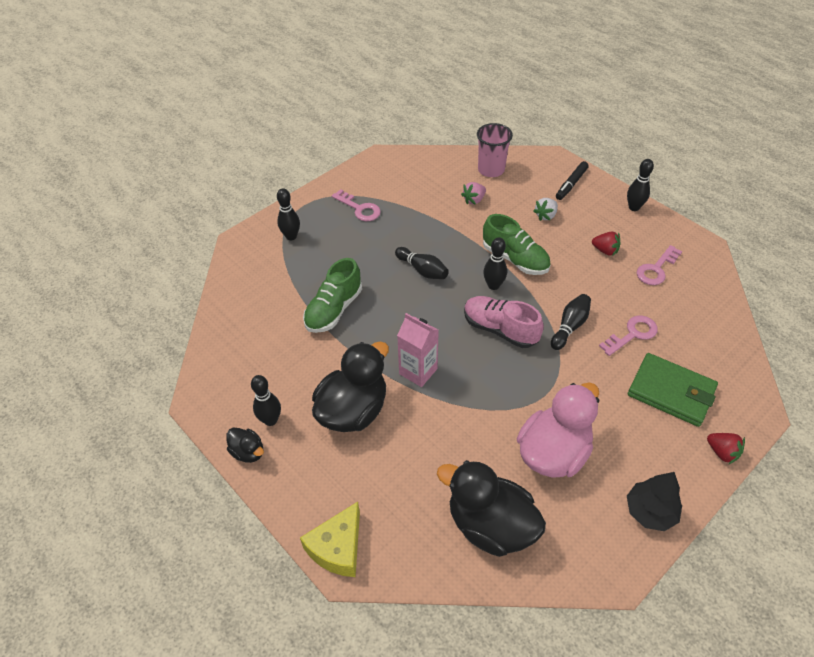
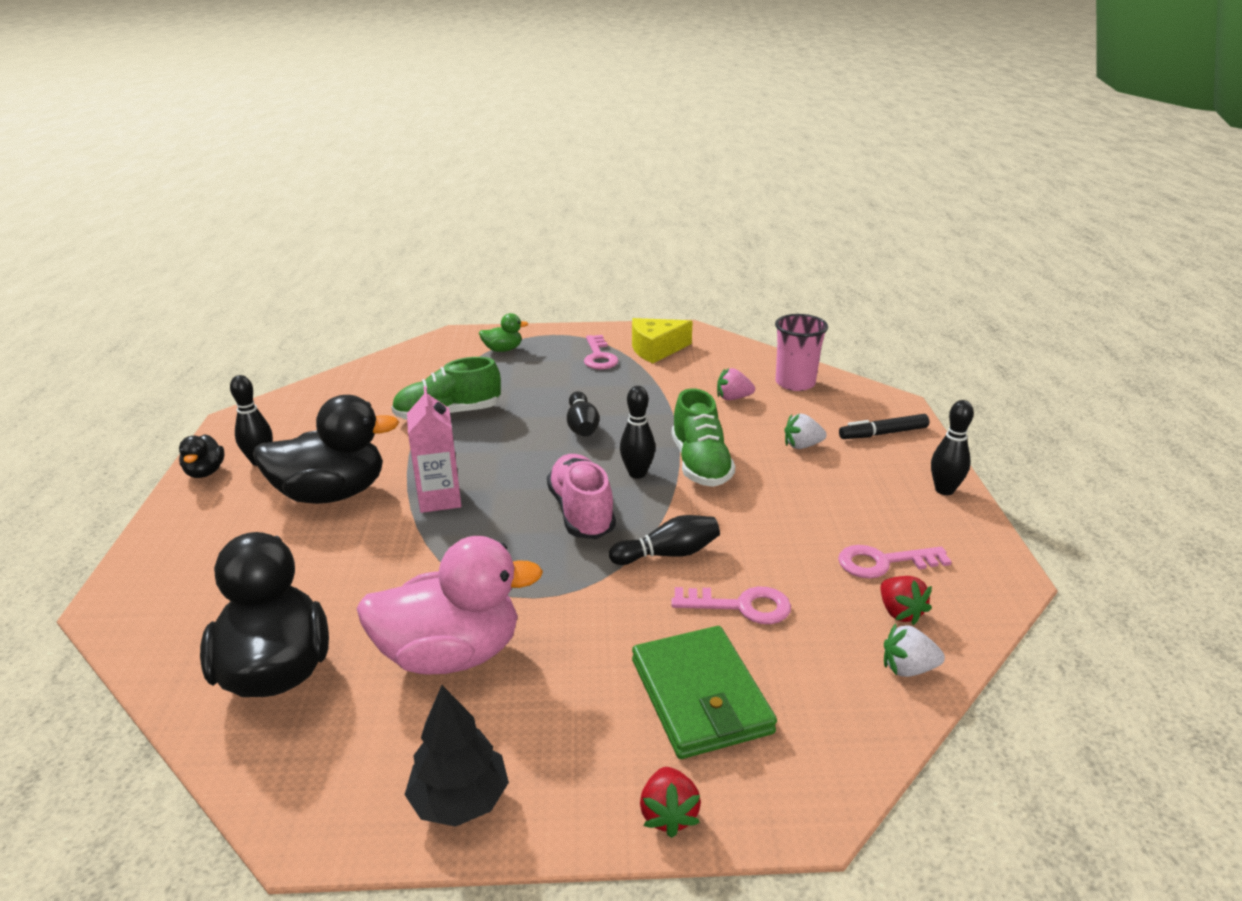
camera: 40 degrees right, 20 degrees down
black bowling pin [277,188,300,240] -> green duck [479,313,529,352]
yellow cheese [300,502,360,577] -> yellow cheese moved to [632,318,693,363]
red strawberry [592,231,621,256] -> red strawberry moved to [880,576,932,626]
none -> white strawberry [884,623,945,677]

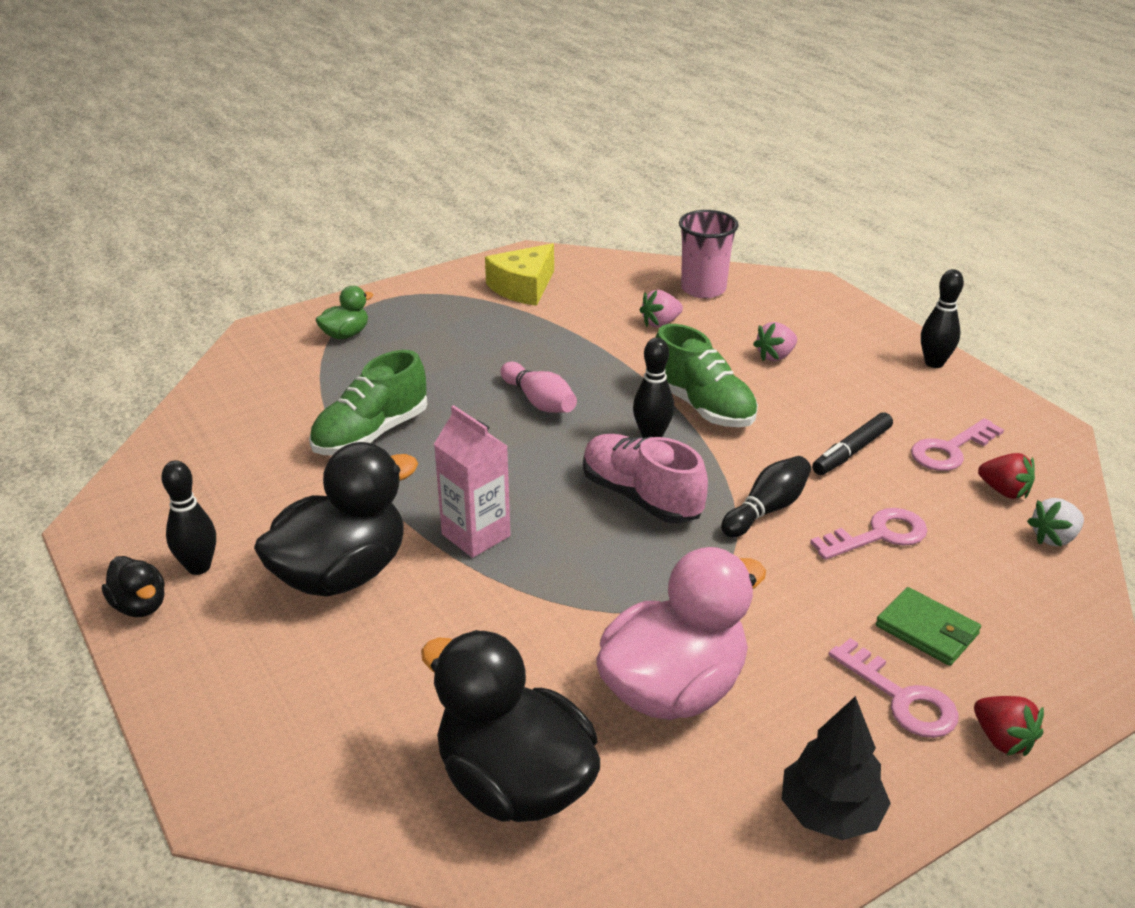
camera: 30 degrees left, 5 degrees up
black bowling pin [567,391,600,437] -> pink bowling pin [500,362,577,413]
pink key [584,335,619,370] -> pink key moved to [829,638,959,738]
green wallet [632,626,777,759] -> green wallet [876,587,981,666], size x0.60
white strawberry [784,414,827,449] -> pink strawberry [753,322,797,361]
black marker [839,414,929,439] -> black marker moved to [812,412,893,475]

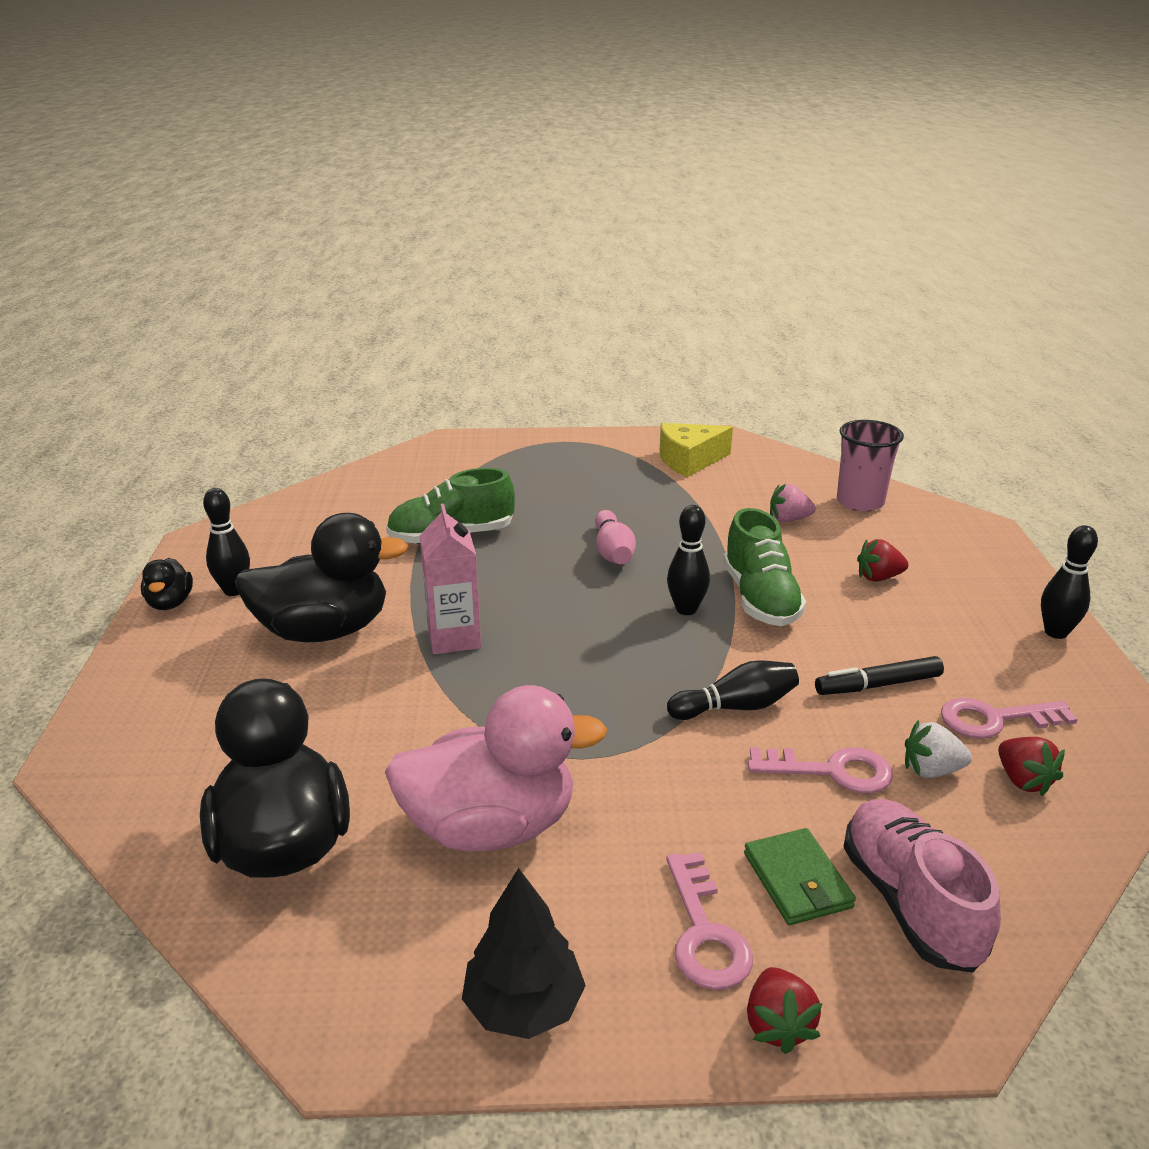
camera: 30 degrees right, 5 degrees down
green duck [316,286,373,339] -> none
pink shoe [583,434,708,524] -> pink shoe moved to [843,799,1001,973]
pink strawberry [753,322,797,361] -> red strawberry [857,539,908,582]
white strawberry [1027,498,1084,547] -> white strawberry moved to [905,720,972,778]

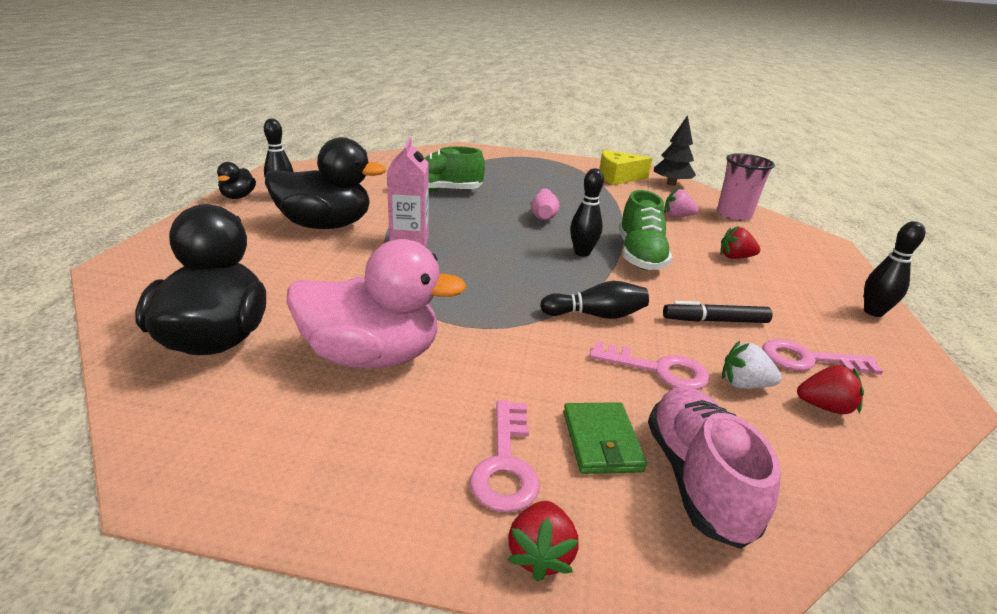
camera: 10 degrees right, 0 degrees up
black tree [462,868,586,1039] -> black tree moved to [654,115,696,186]
red strawberry [998,737,1065,796] -> red strawberry turned 75 degrees counterclockwise [797,365,864,414]

